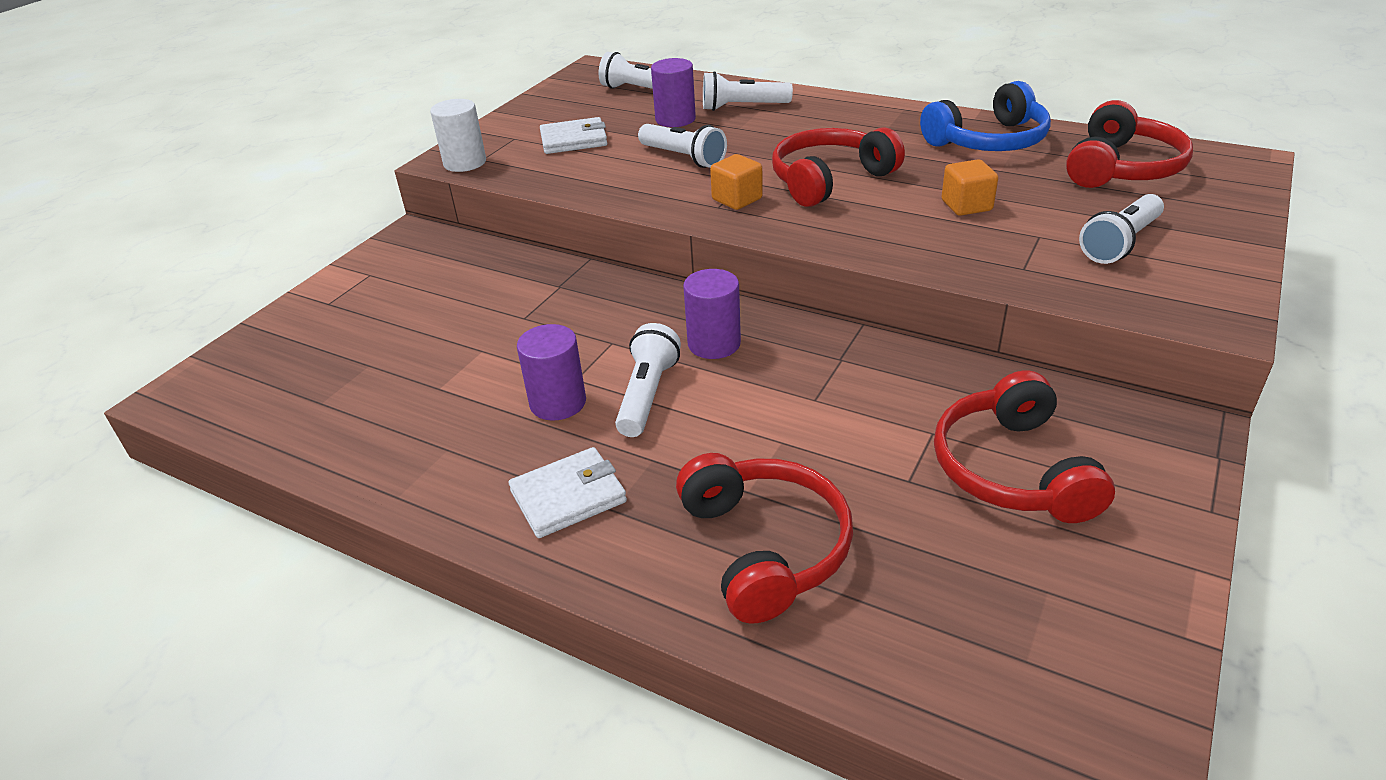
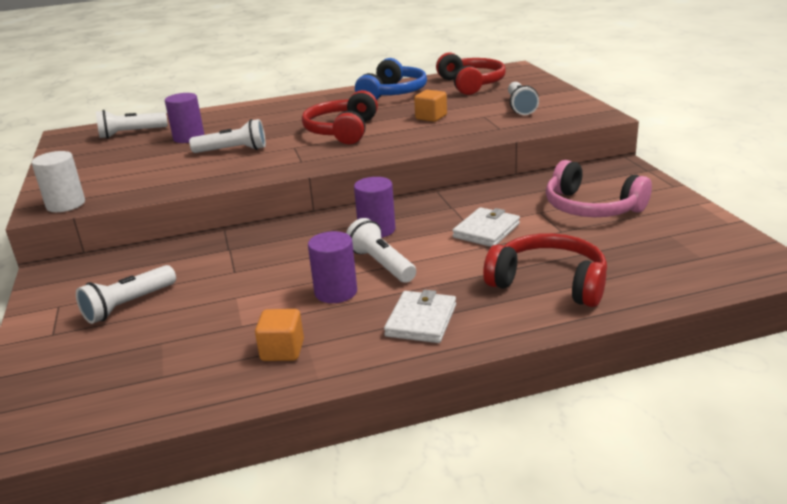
camera: 45 degrees left, 10 degrees down
white wallet [540,117,607,154] -> white wallet moved to [452,207,520,247]
white flashlight [703,71,793,111] -> white flashlight moved to [76,265,176,324]
orange cube [710,154,763,210] -> orange cube moved to [255,309,304,361]
red headphones [934,370,1115,523] -> pink headphones [546,160,652,217]

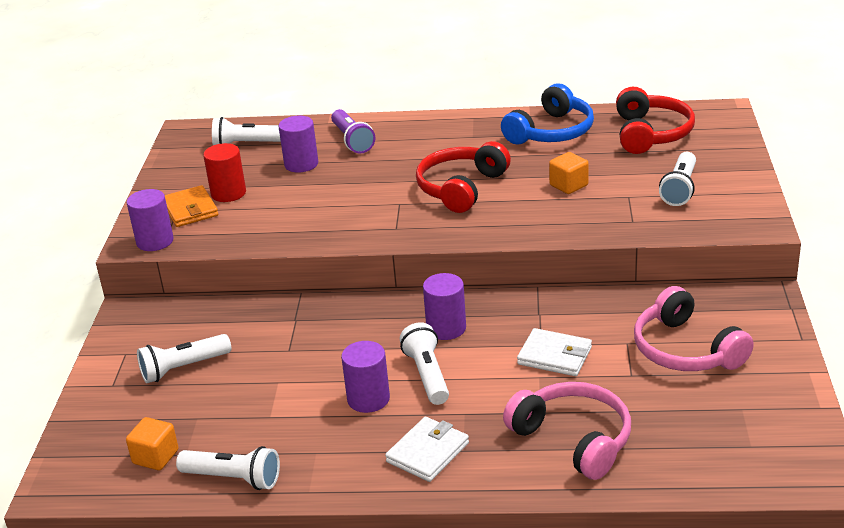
camera: 20 degrees right, 5 degrees up
white cylinder [32,151,85,212] -> purple cylinder [127,189,174,251]
white flashlight [189,119,266,153] -> white flashlight moved to [176,446,280,490]
orange cube [255,309,304,361] -> orange cube moved to [126,417,179,470]
white wallet [452,207,520,247] -> white wallet turned 60 degrees clockwise [517,328,592,376]
red headphones [483,233,607,307] -> pink headphones [503,382,631,480]
none -> orange wallet [165,185,218,227]
none -> red cylinder [203,143,246,202]
none -> purple flashlight [331,109,375,154]

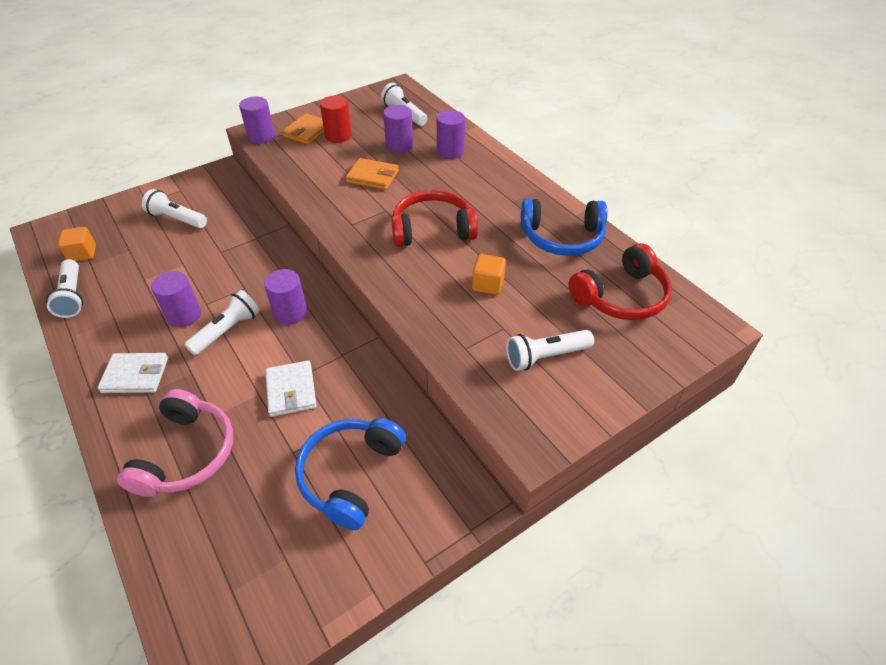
camera: 50 degrees right, 15 degrees up
purple flashlight [331,109,375,154] -> purple cylinder [437,110,465,159]
pink headphones [634,286,754,371] -> blue headphones [295,418,406,530]
none -> orange wallet [346,158,399,190]

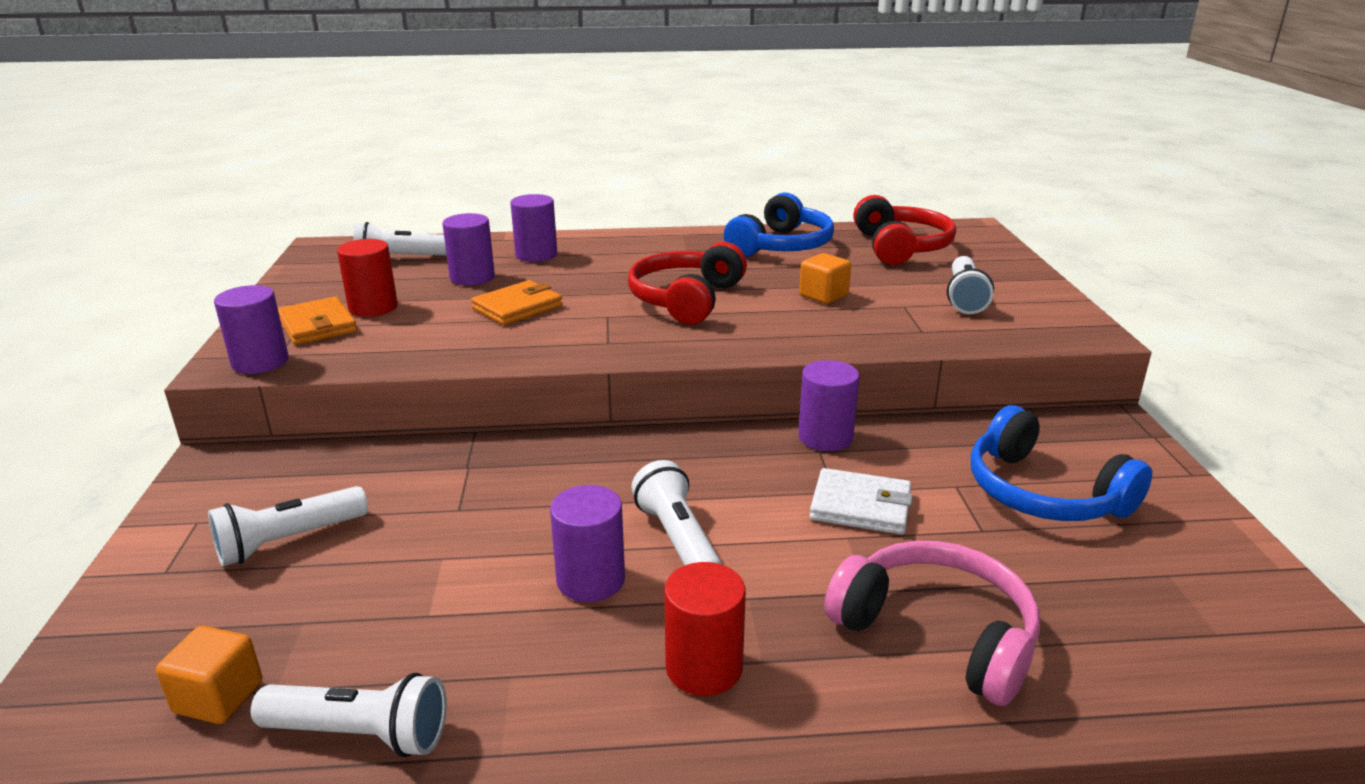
camera: 60 degrees left, 20 degrees down
white wallet [97,353,168,393] -> red cylinder [664,562,746,696]
purple cylinder [264,269,307,325] -> purple cylinder moved to [798,360,860,451]

